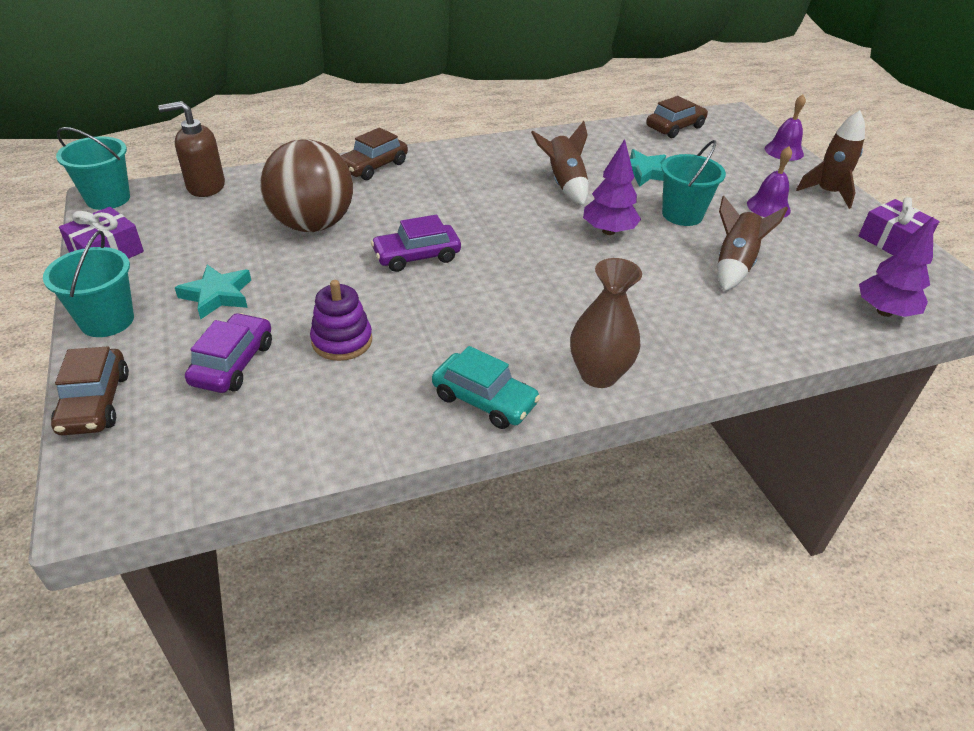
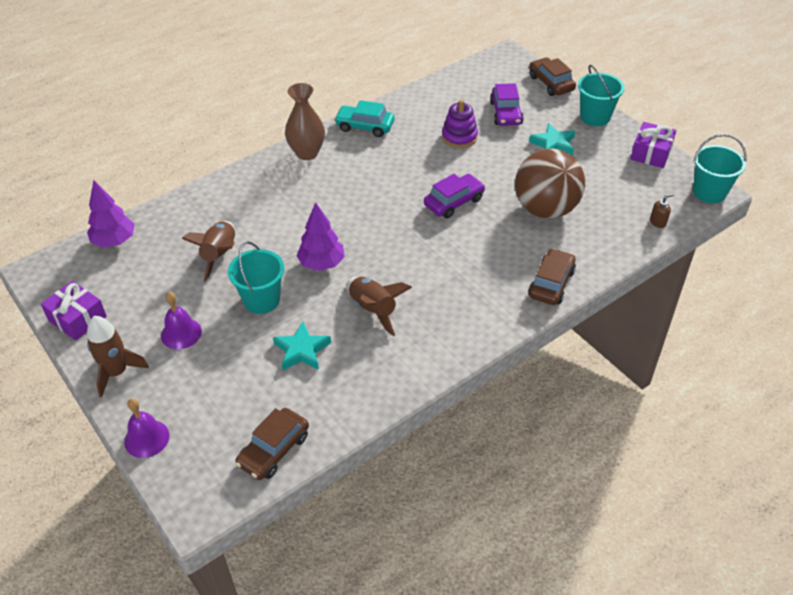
camera: 165 degrees right, 5 degrees up
brown soap dispenser [158,101,225,197] -> brown soap dispenser [650,194,674,228], size x0.48

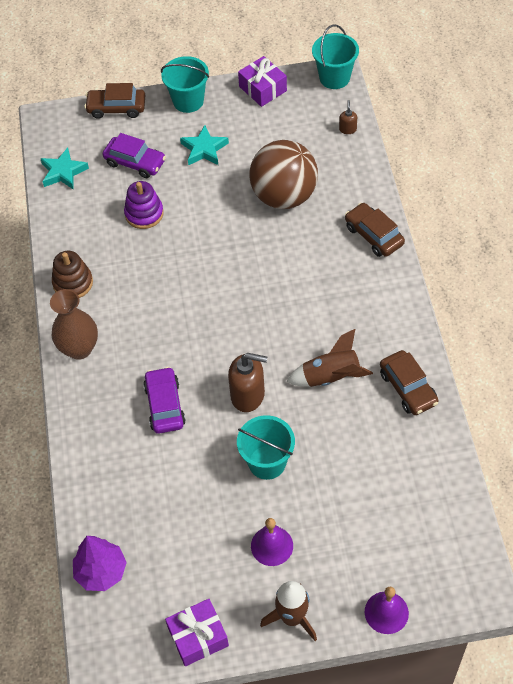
camera: 60 degrees left, 10 degrees up
brown rocket [181,221,235,282] -> none
brown car [235,408,309,480] -> brown car moved to [380,350,439,415]
turquoise star [273,322,331,370] -> turquoise star moved to [40,148,89,190]
purple tree [296,202,345,271] -> brown soap dispenser [228,353,267,412]
turquoise car [334,100,394,137] -> brown stacking toy [52,251,93,298]
purple car [424,174,485,219] -> purple car moved to [143,367,186,434]

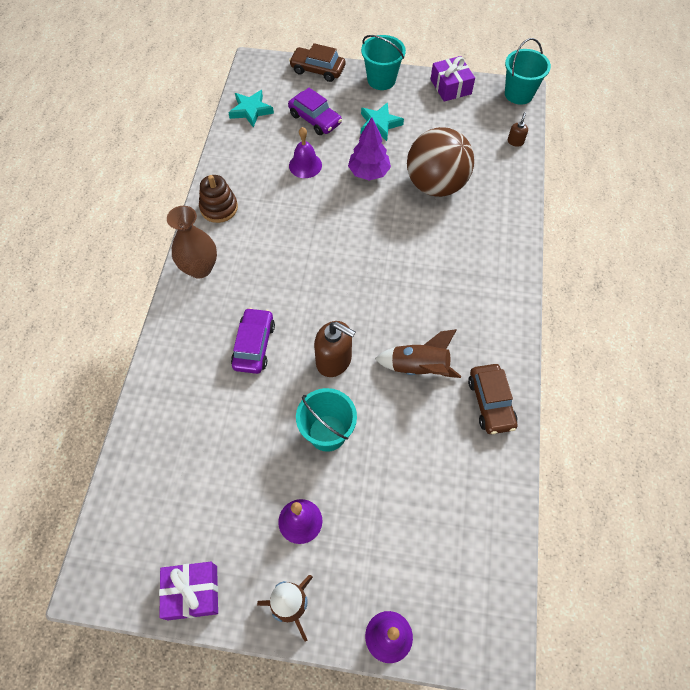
camera: 15 degrees right, 5 degrees up
purple tree [73,536,127,591] -> purple tree moved to [348,117,391,181]
purple stacking toy [124,181,164,229] -> purple bell [289,127,322,178]
brown car [345,203,405,257] -> none

